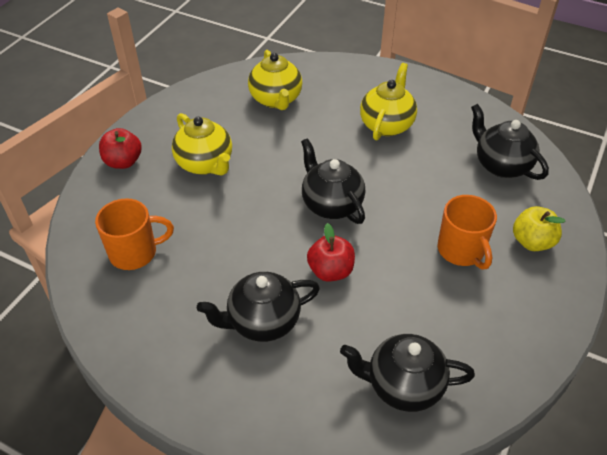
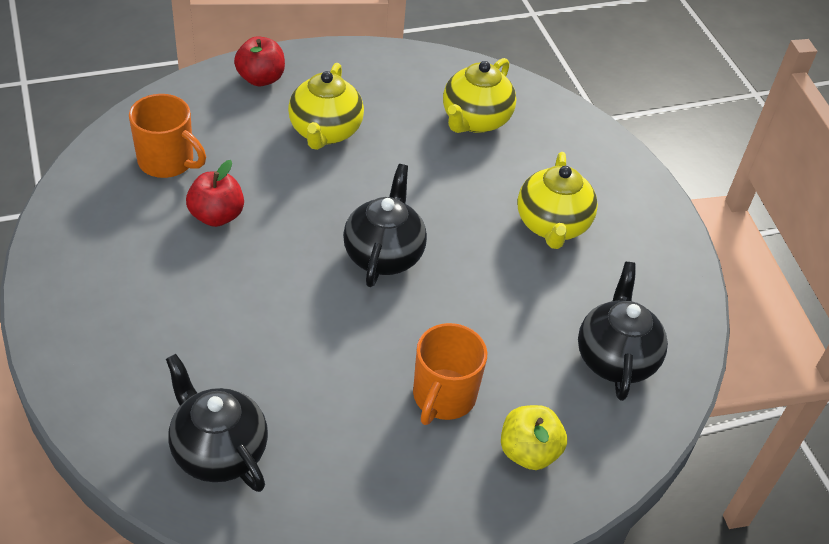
camera: 40 degrees right, 0 degrees up
black teapot [197,272,320,342] -> none
red apple [307,223,355,282] -> red apple moved to [186,160,244,227]
yellow teapot [360,63,417,140] -> yellow teapot turned 120 degrees clockwise [517,152,598,249]

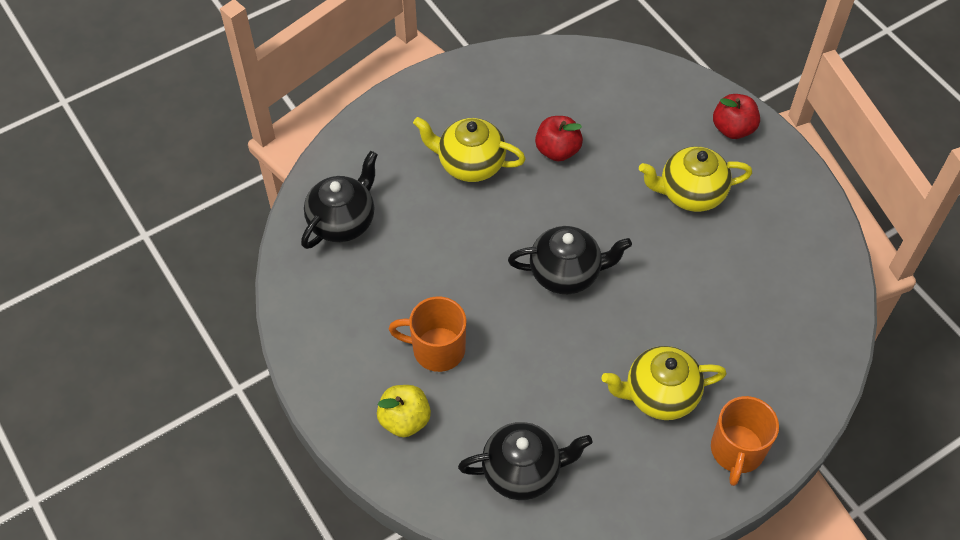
camera: 80 degrees right, 10 degrees up
orange mug [129,94,206,178] -> orange mug moved to [711,396,779,486]
yellow teapot [443,58,516,133] -> yellow teapot moved to [413,117,526,182]

